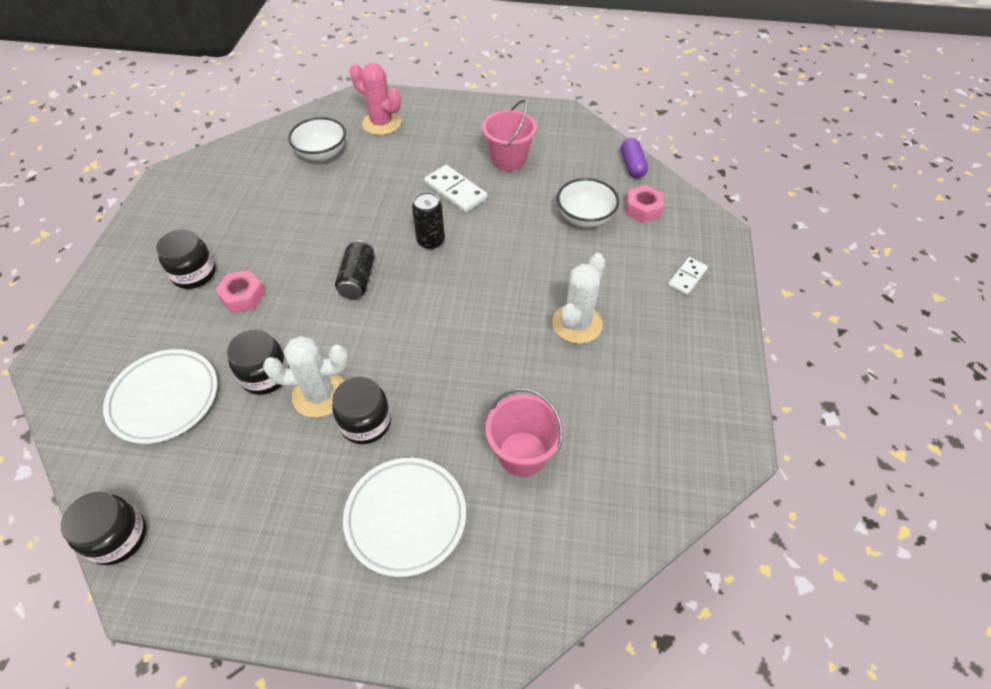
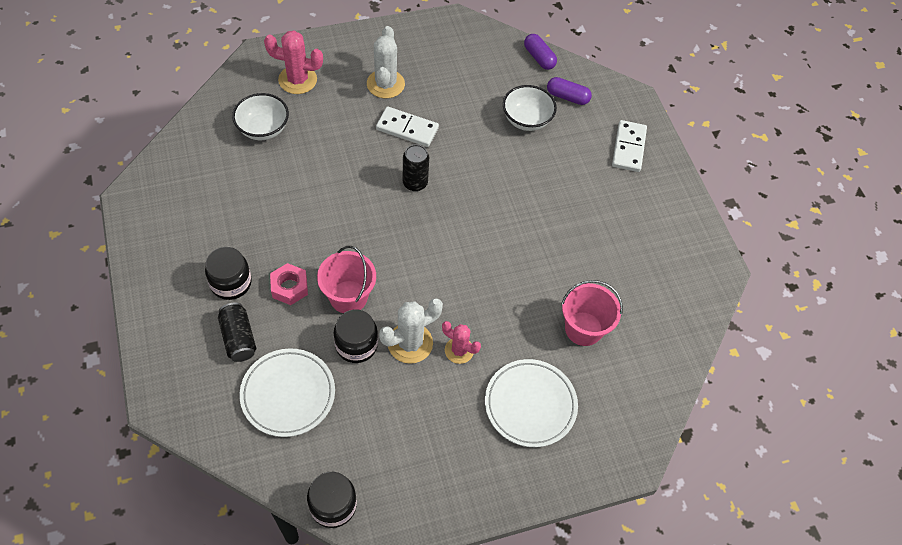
camera: 30 degrees left, 5 degrees up
black jar [332,377,391,444] -> pink cactus [442,321,481,364]
black can [335,240,375,299] -> black can moved to [218,303,256,362]
pink bucket [482,100,537,171] -> pink bucket moved to [317,246,376,313]
white cactus [552,253,605,344] -> white cactus moved to [367,26,405,98]
pink nut [626,185,664,223] -> purple capsule [547,77,592,105]
white domino [668,257,708,295] -> white domino [612,120,647,172], size x1.56

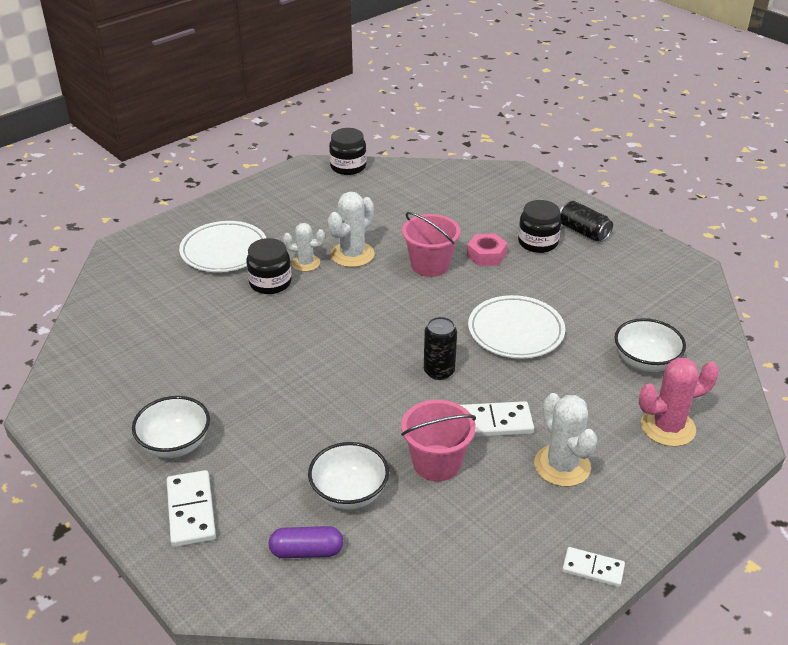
camera: 160 degrees right, 20 degrees down
black can [218,303,256,362] -> black can moved to [560,201,613,242]
white plate [240,348,335,437] -> white plate moved to [468,295,565,358]
black jar [334,309,378,363] -> black jar moved to [246,238,292,294]
pink cactus [442,321,481,364] -> white cactus [283,223,325,272]
purple capsule [524,34,557,70] -> none
pink bucket [561,280,623,346] -> pink bucket moved to [401,400,476,481]
none -> white bowl [132,396,210,458]
none -> white domino [562,547,625,587]

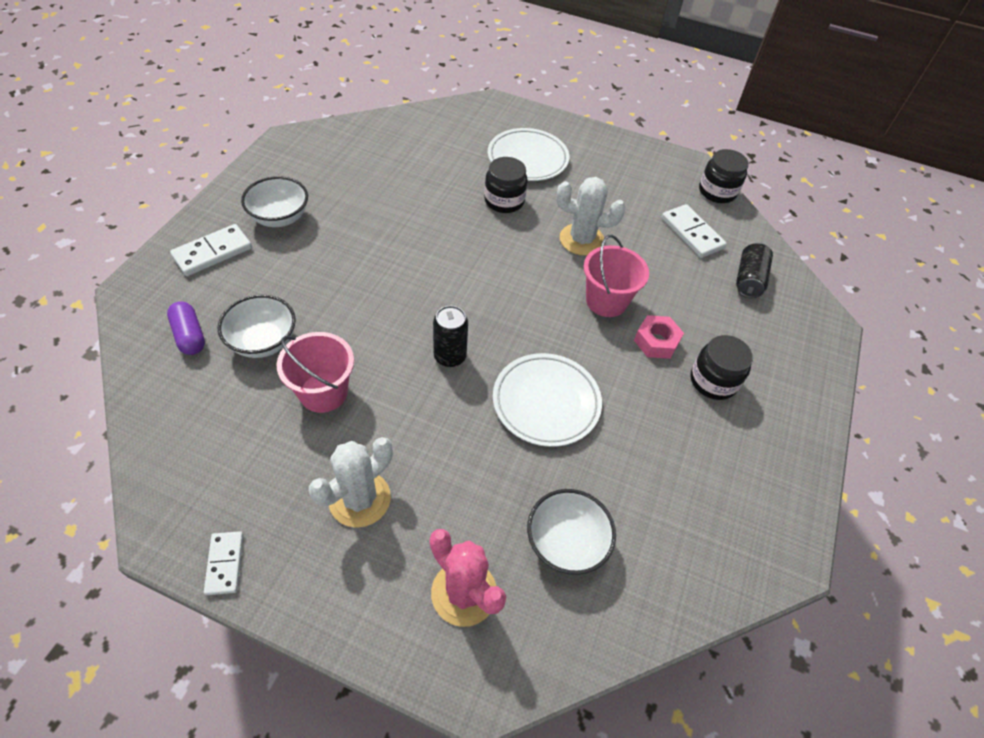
camera: 60 degrees right, 15 degrees up
white cactus [283,223,325,272] -> none
white domino [461,401,534,437] -> white domino moved to [662,204,727,258]
black can [560,201,613,242] -> black can moved to [736,243,773,298]

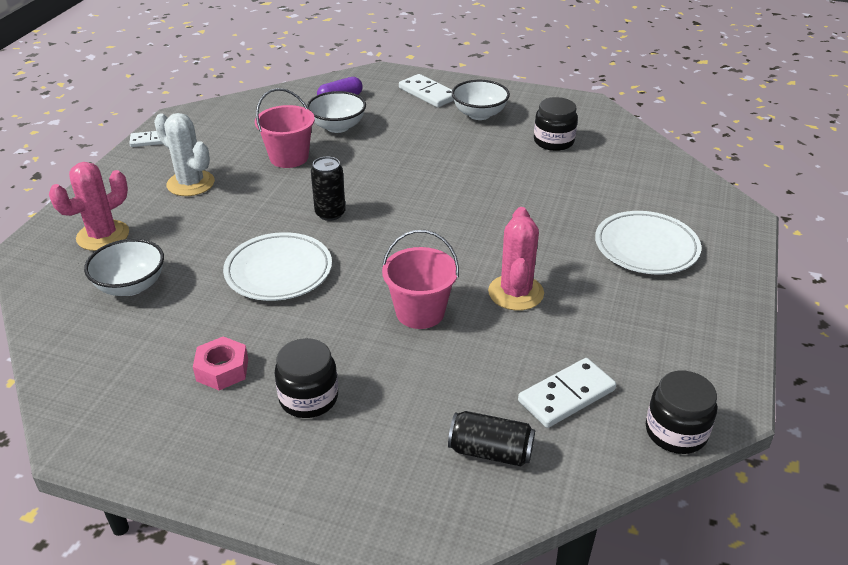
camera: 90 degrees right, 15 degrees down
black jar [484,157,528,213] -> black jar moved to [534,97,578,151]
white cactus [556,177,626,256] -> pink cactus [488,207,544,311]
pink nut [634,315,684,359] -> pink nut moved to [193,336,248,390]

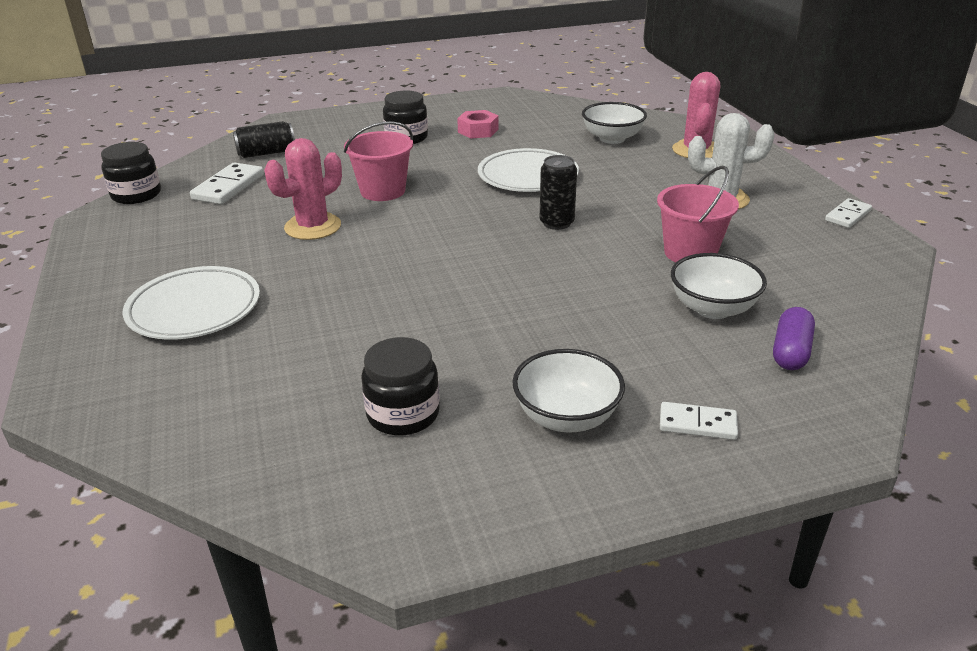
camera: 145 degrees right, 5 degrees down
white domino [399,74,454,108] -> white domino [660,402,738,440], size x0.64
pink cactus [488,207,544,311] -> pink cactus turned 75 degrees clockwise [265,138,342,240]

